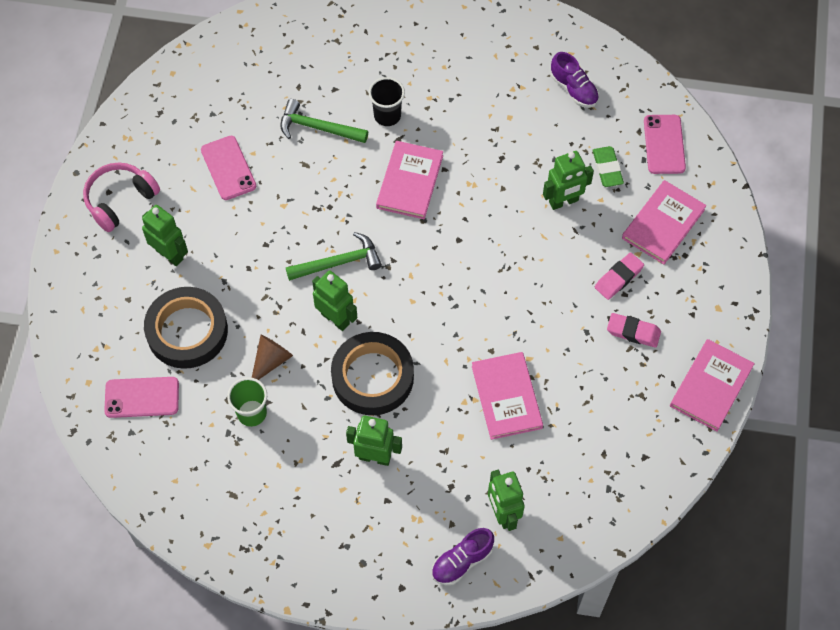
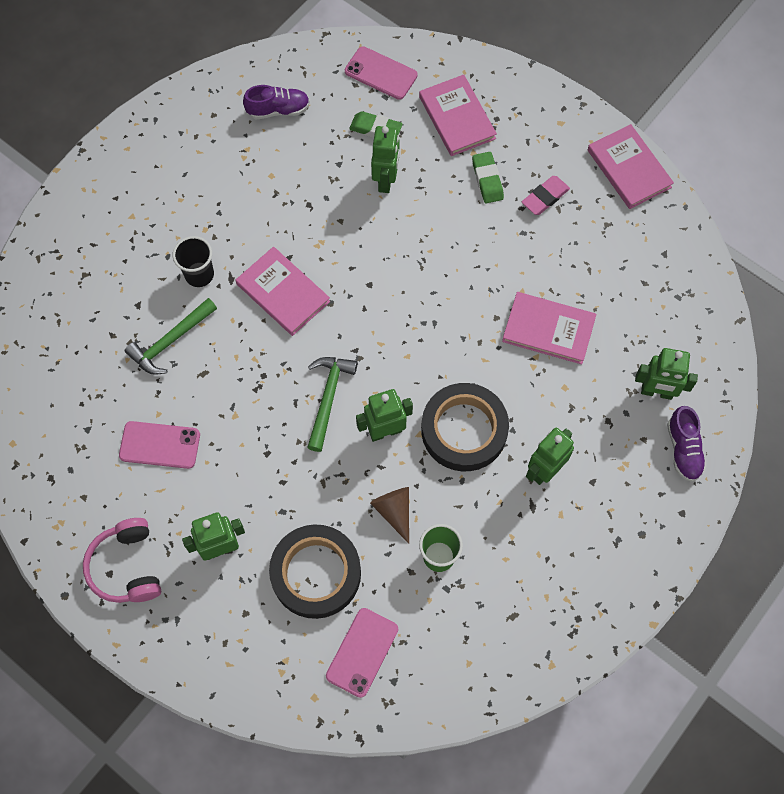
camera: 60 degrees left, 5 degrees up
pink eraser [595,253,644,300] -> green eraser [472,152,504,203]

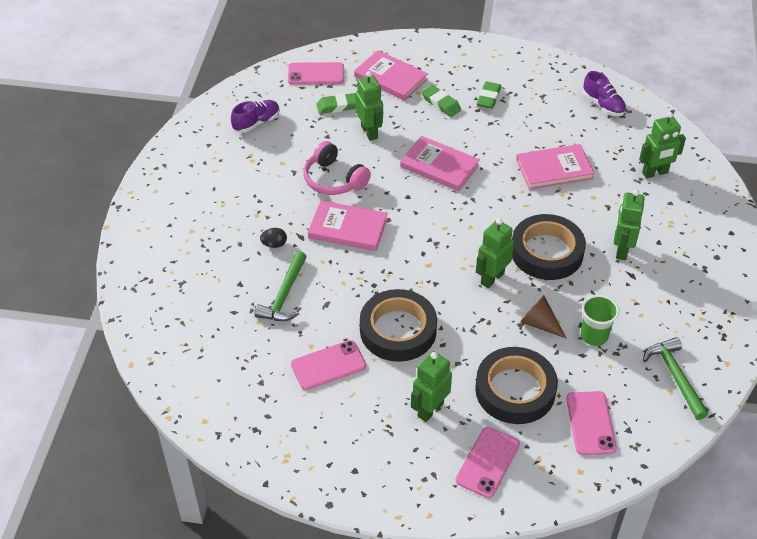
camera: 30 degrees left, 20 degrees down
pink headphones [83,518,161,603] -> pink headphones moved to [303,141,371,195]
black cup [173,236,214,287] -> black egg [260,228,287,248]
green hammer [307,357,358,452] -> green hammer moved to [643,337,708,420]
pink eraser [522,176,570,215] -> green eraser [477,81,501,109]
pink book [588,124,674,209] -> pink book moved to [400,136,480,191]
purple shoe [667,406,707,482] -> purple shoe moved to [583,71,626,116]
none -> black tape [360,289,437,362]
none -> pink phone [456,427,520,498]

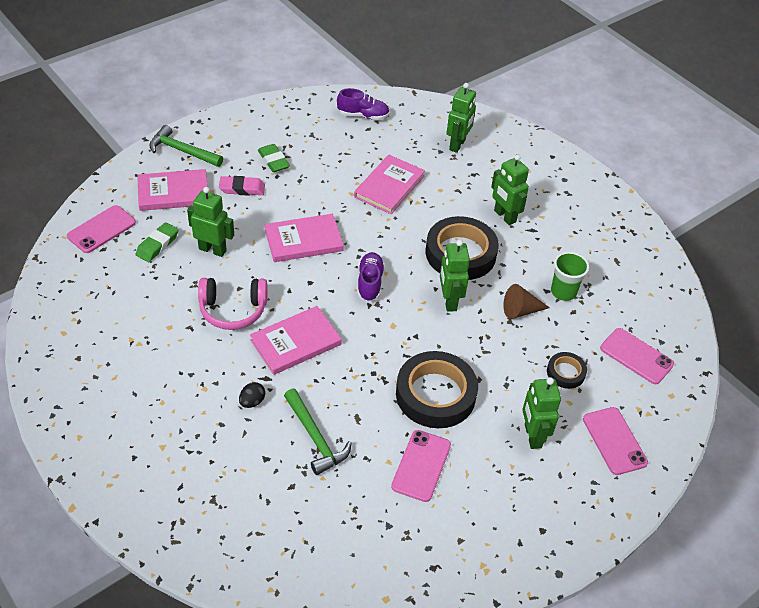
camera: 50 degrees left, 0 degrees up
purple shoe [231,100,280,133] -> purple shoe moved to [357,252,385,302]
green eraser [422,85,461,117] -> pink eraser [219,176,265,196]
black tape [475,347,558,424] -> black tape [547,352,587,389], size x0.49
green hammer [643,337,708,420] -> green hammer moved to [149,125,223,167]

